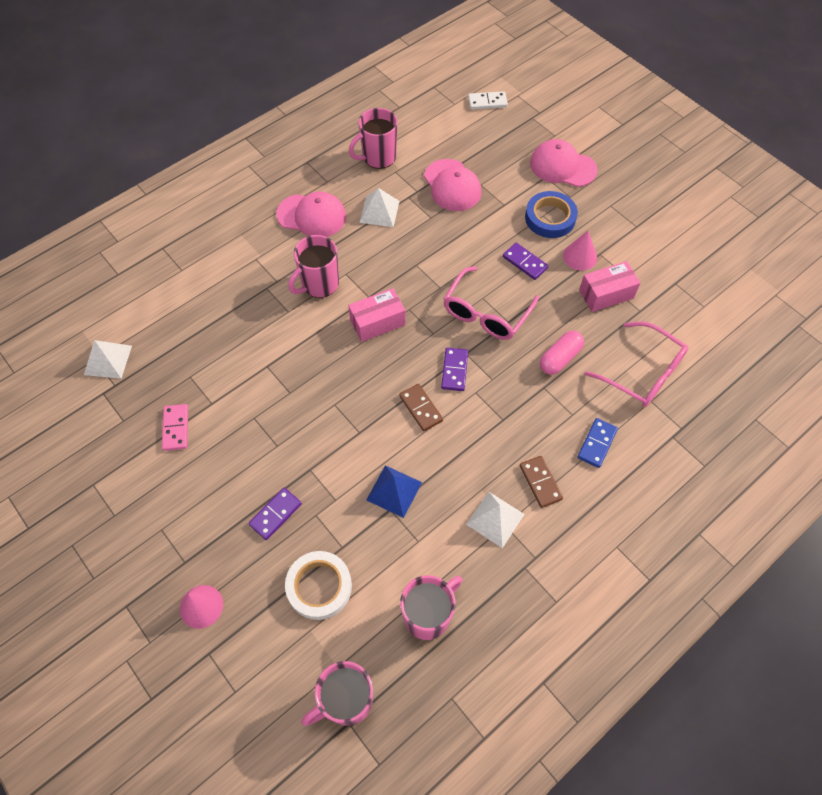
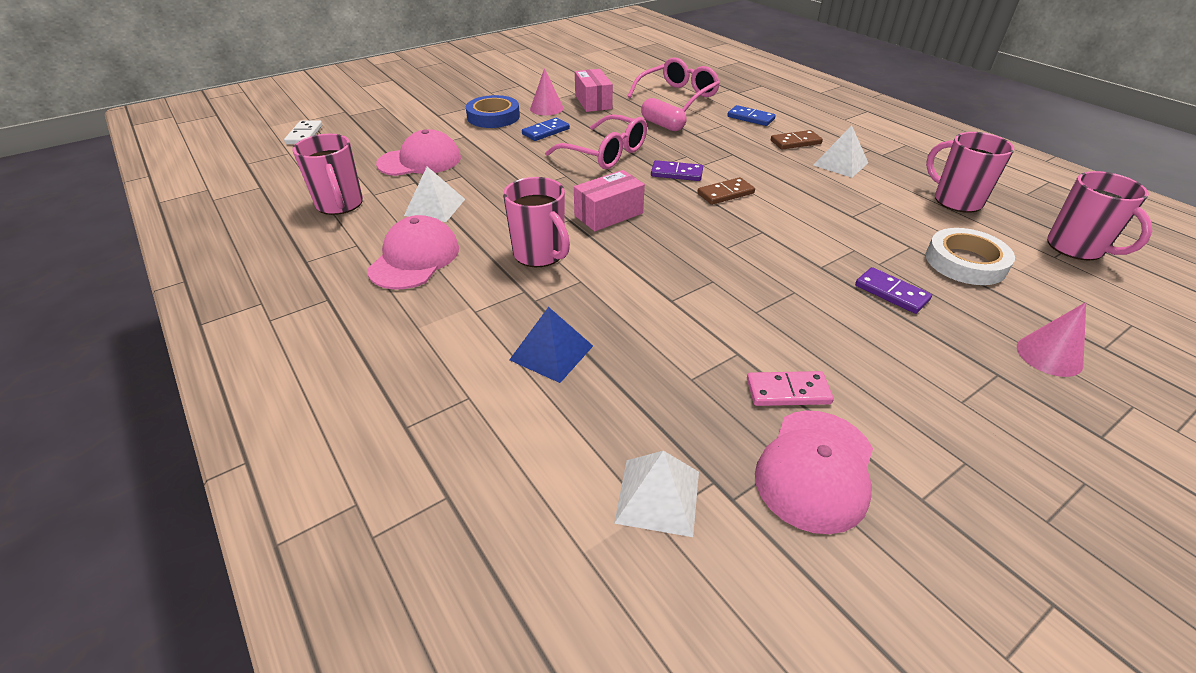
camera: 85 degrees left, 20 degrees down
pink box [348,288,406,342] -> pink box turned 75 degrees clockwise [574,170,645,231]
blue pyramid [366,465,422,518] -> blue pyramid moved to [509,307,593,383]
purple domino [503,243,548,280] -> blue domino [522,118,570,141]
pink cap [530,139,598,187] -> pink cap moved to [755,410,873,534]

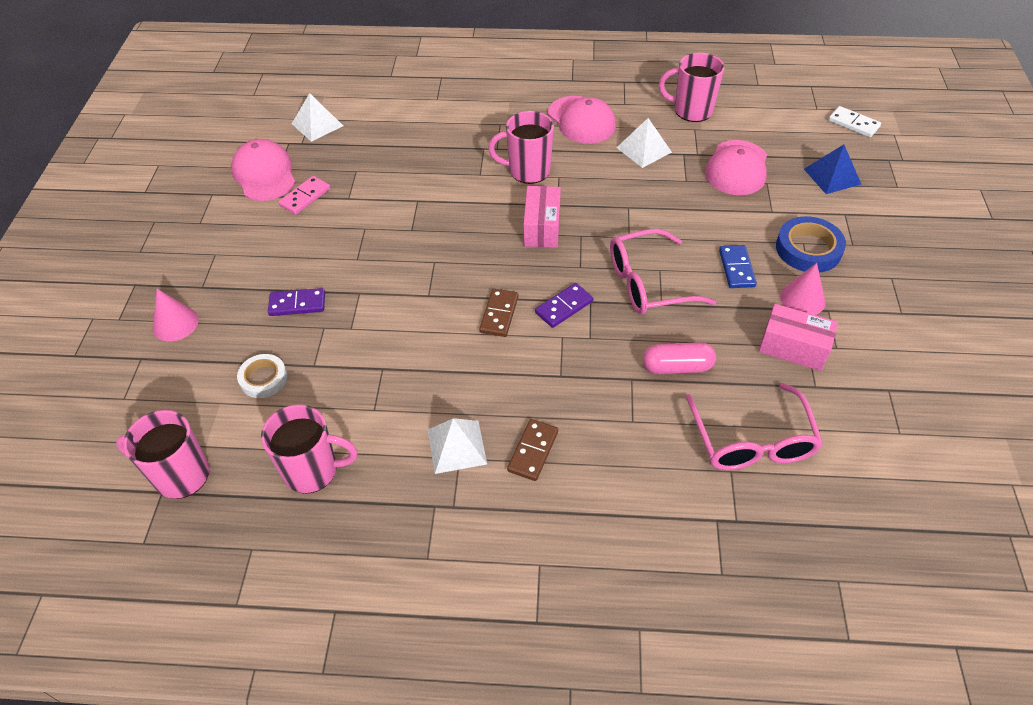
camera: 130 degrees right, 10 degrees up
blue pyramid [509,307,593,383] -> blue pyramid moved to [804,144,861,194]
blue domino [727,105,776,126] -> none
white tape [926,228,1015,285] -> white tape [237,354,287,398], size x0.65

